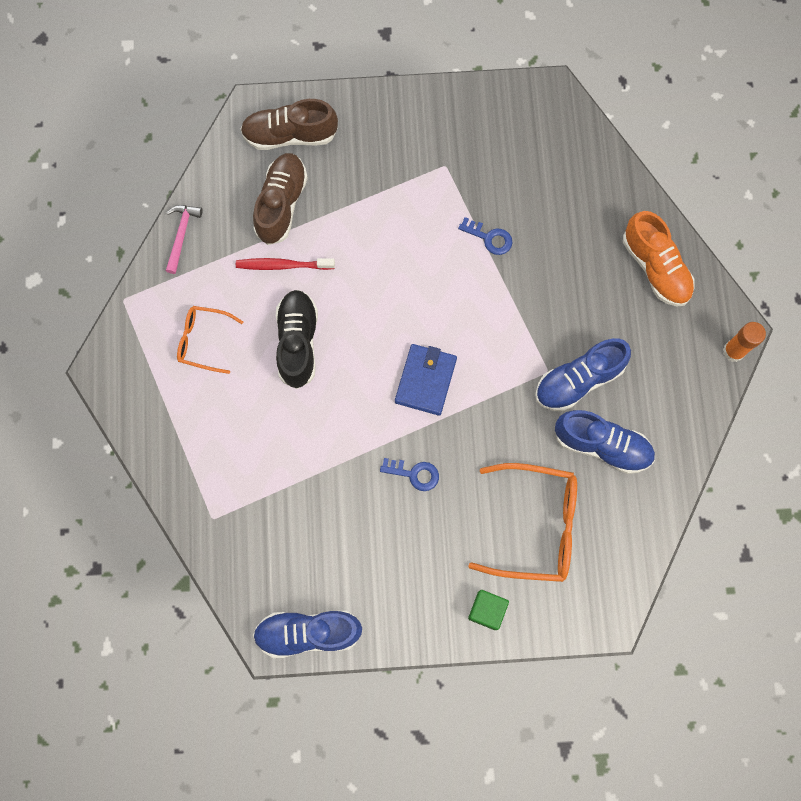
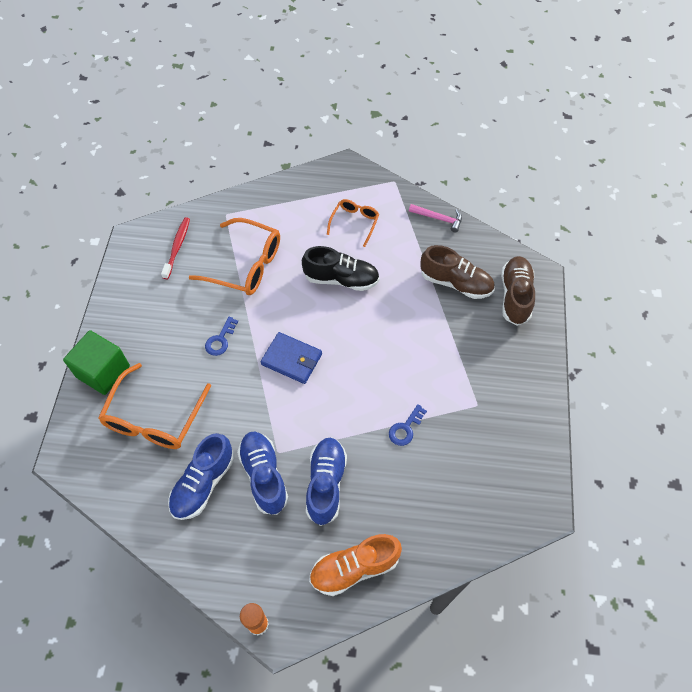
camera: 100 degrees right, 15 degrees down
red toothbrush [236,258,335,270] -> red toothbrush moved to [161,217,190,279]
blue shoe [253,611,362,658] -> blue shoe moved to [306,438,347,526]
green cube [468,590,509,630] -> green cube [63,330,130,395], size x1.69
none -> orange glasses [189,218,280,295]

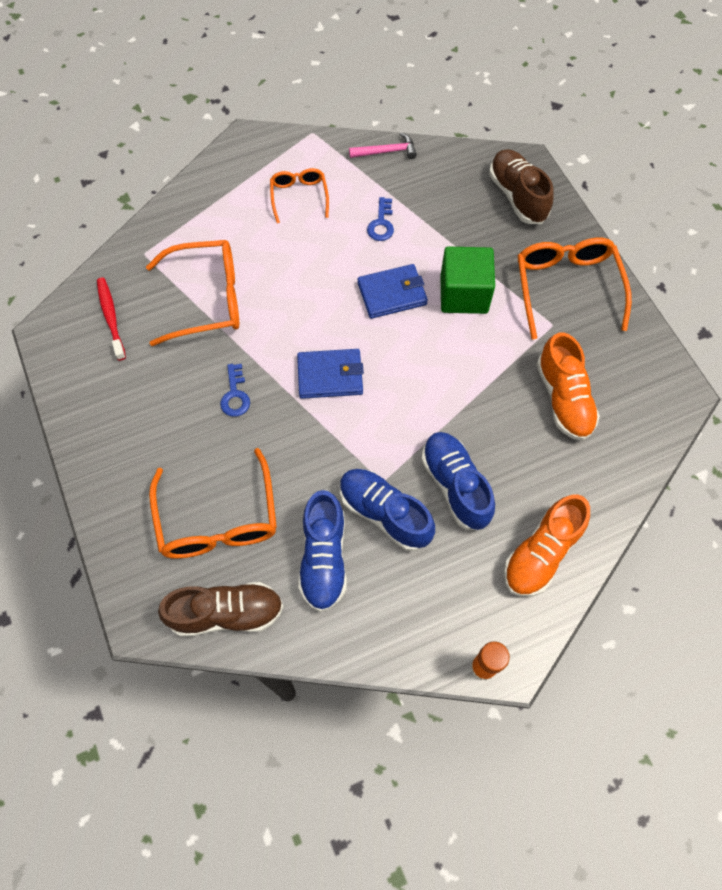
camera: 30 degrees left, 5 degrees up
green cube [63,330,130,395] -> green cube moved to [441,247,495,314]
black shoe [302,246,380,291] -> none
blue key [389,404,427,446] -> blue key moved to [367,197,394,241]
brown shoe [420,245,494,299] -> brown shoe moved to [158,582,284,637]
none -> blue wallet [358,264,428,319]
none -> orange glasses [517,238,632,340]
none -> orange shoe [536,332,600,441]

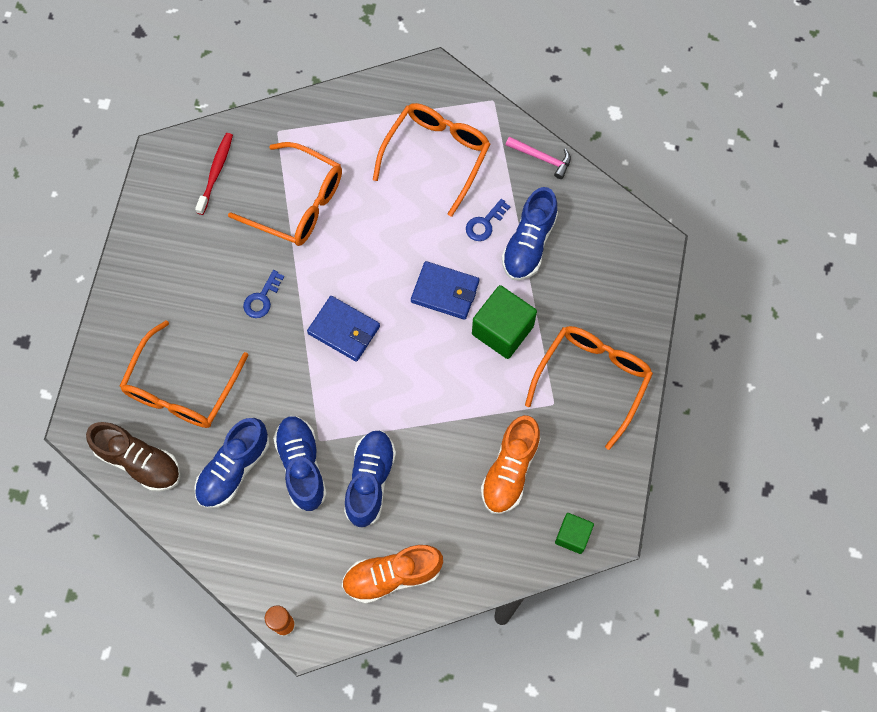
camera: 35 degrees right, 5 degrees up
orange glasses [270,168,329,223] -> orange glasses [373,103,490,217], size x1.75
brown shoe [489,149,554,224] -> none
none -> blue shoe [502,187,558,280]
none -> green cube [555,513,594,554]

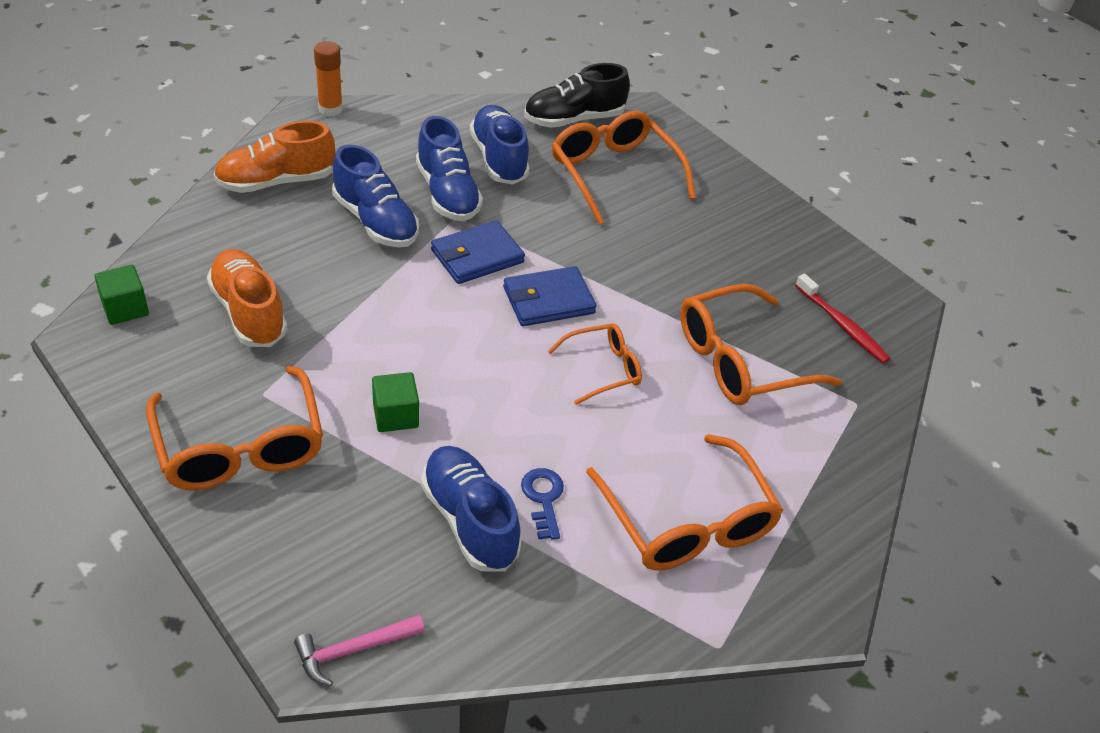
camera: 125 degrees right, 25 degrees down
brown shoe [86,422,180,491] -> black shoe [524,63,630,128]
blue key [243,270,284,318] -> none
blue shoe [273,416,327,512] -> blue shoe turned 45 degrees clockwise [416,116,483,221]
orange shoe [342,545,443,604] -> orange shoe turned 135 degrees counterclockwise [213,121,335,193]
blue wallet [411,261,479,320] -> blue wallet moved to [431,220,525,284]
green cube [472,285,537,359] -> green cube [372,372,419,432], size x0.59
pink hammer [505,136,571,179] -> pink hammer moved to [294,615,424,686]
none -> orange glasses [548,323,642,405]

